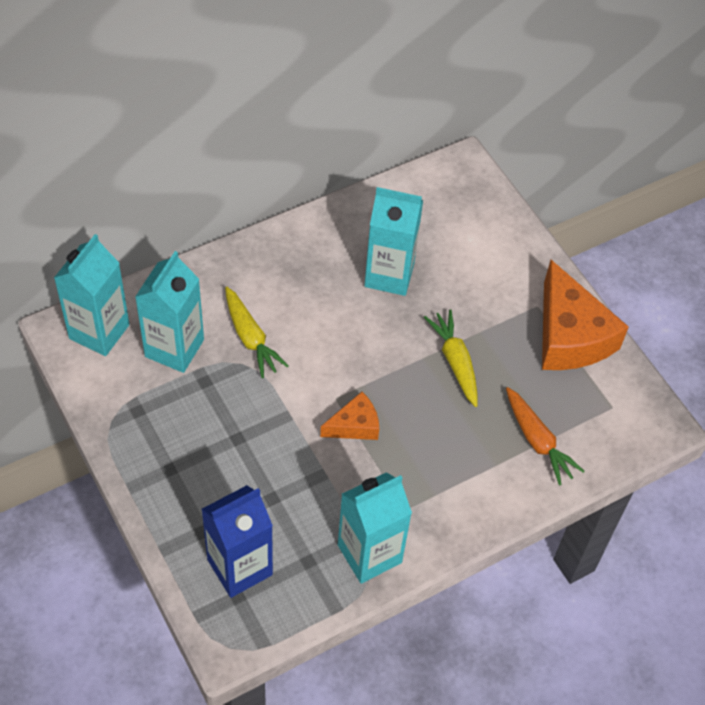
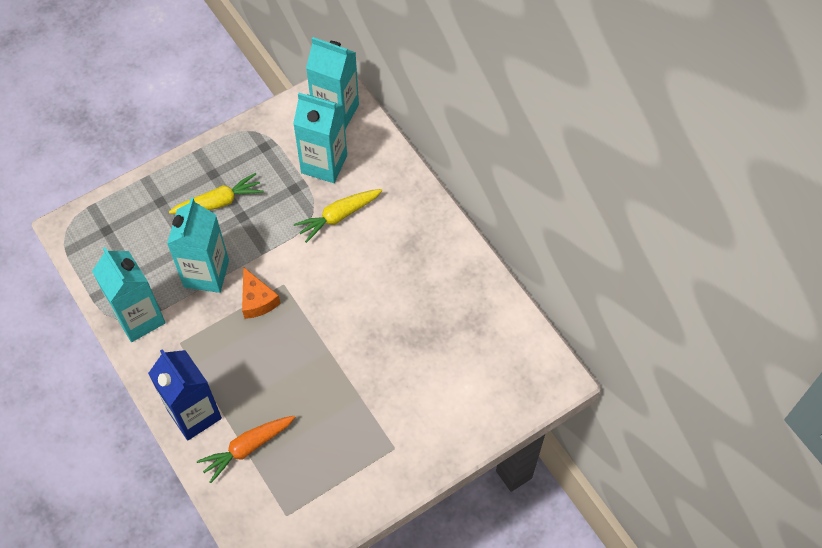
camera: 90 degrees right, 5 degrees up
blue carton [201,485,273,598] -> blue carton moved to [148,349,222,440]
turquoise carton [364,187,423,296] -> turquoise carton moved to [167,198,229,293]
yellow carrot [424,309,478,407] -> yellow carrot moved to [169,173,264,214]
orange cheese [542,260,629,370] -> none

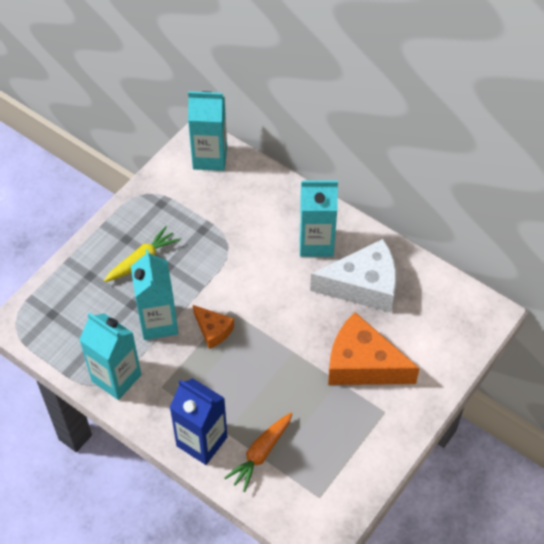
camera: 20 degrees left, 5 degrees down
turquoise carton [293,93,347,183] -> turquoise carton moved to [299,181,338,257]
yellow carrot [294,189,383,243] -> none
none -> white cheese [310,239,396,312]
none -> orange cheese [328,312,420,385]

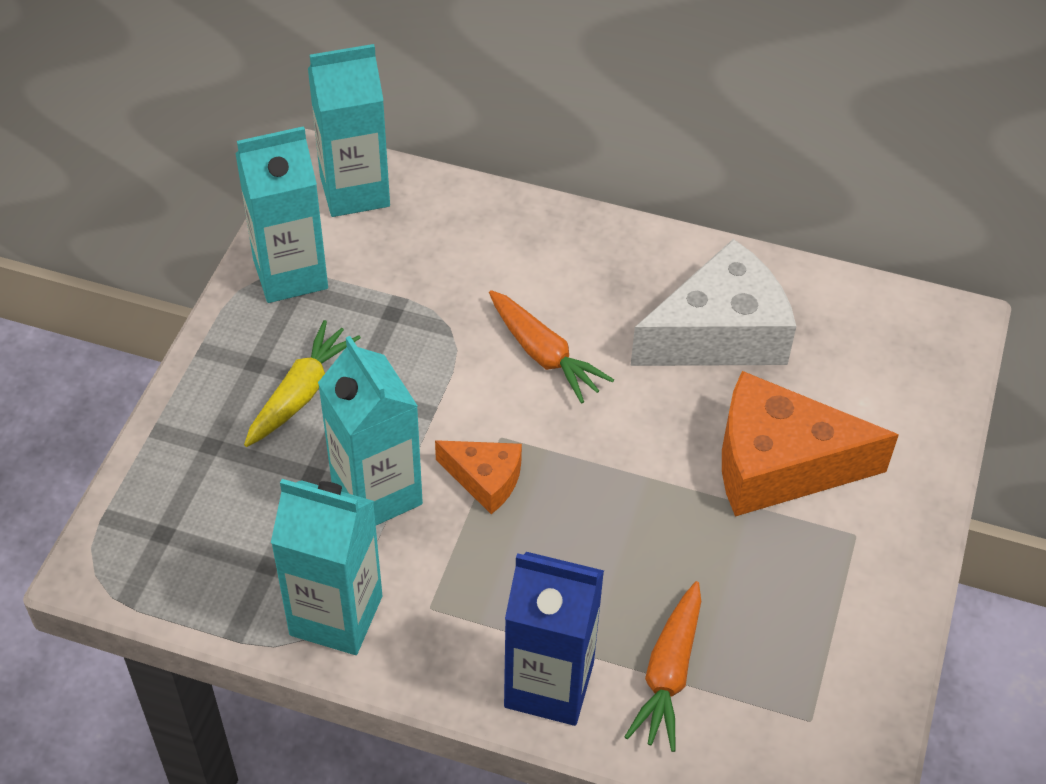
camera: 20 degrees left, 5 degrees down
turquoise carton [299,181,338,257] -> turquoise carton moved to [235,126,328,303]
none -> orange carrot [489,290,614,404]

